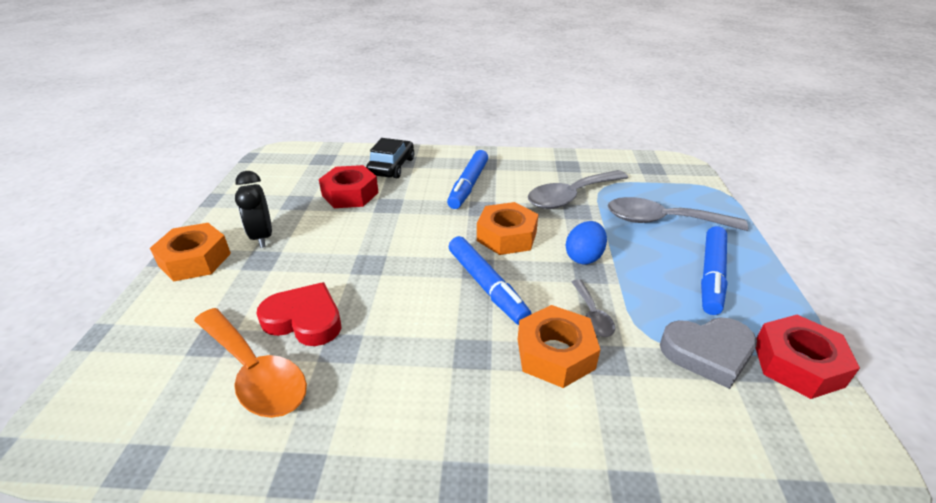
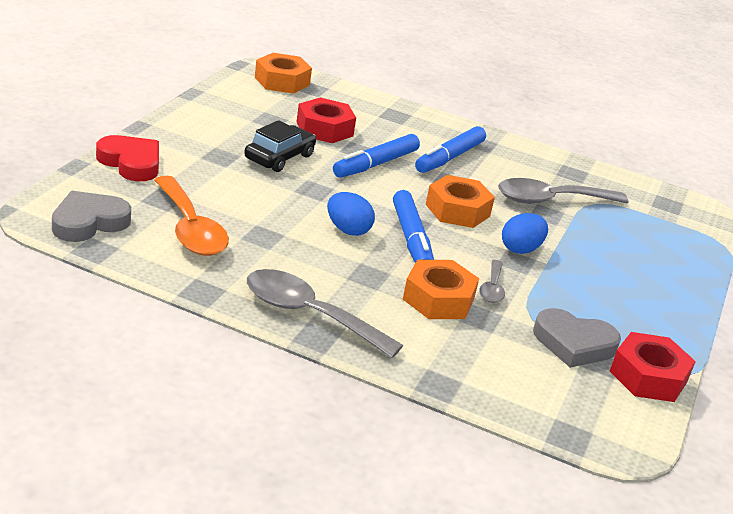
camera: 15 degrees right, 5 degrees down
orange nut [150,223,231,281] -> orange nut moved to [255,53,312,94]
black clock [235,171,272,248] -> none
red heart [257,282,341,346] -> red heart moved to [96,135,159,181]
black car [366,138,414,178] -> black car moved to [244,120,316,172]
grey spoon [607,197,748,231] -> grey spoon moved to [247,269,403,358]
blue marker [701,226,728,315] -> blue marker moved to [333,134,420,178]
none -> grey heart [52,191,131,242]
none -> blue egg [327,192,375,236]

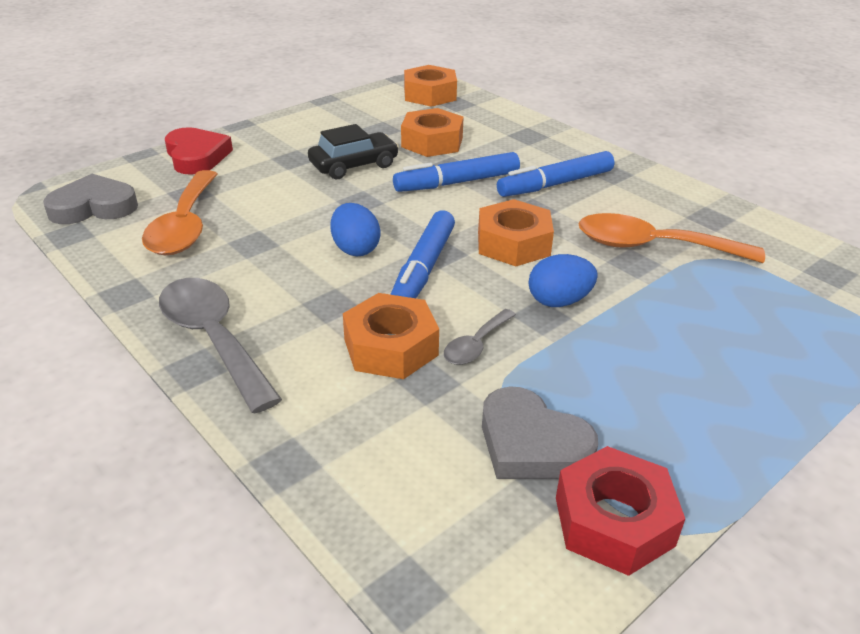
camera: 30 degrees right, 5 degrees up
red nut [297,97,356,143] -> orange nut [401,108,464,157]
grey spoon [498,178,629,204] -> orange spoon [578,213,765,263]

